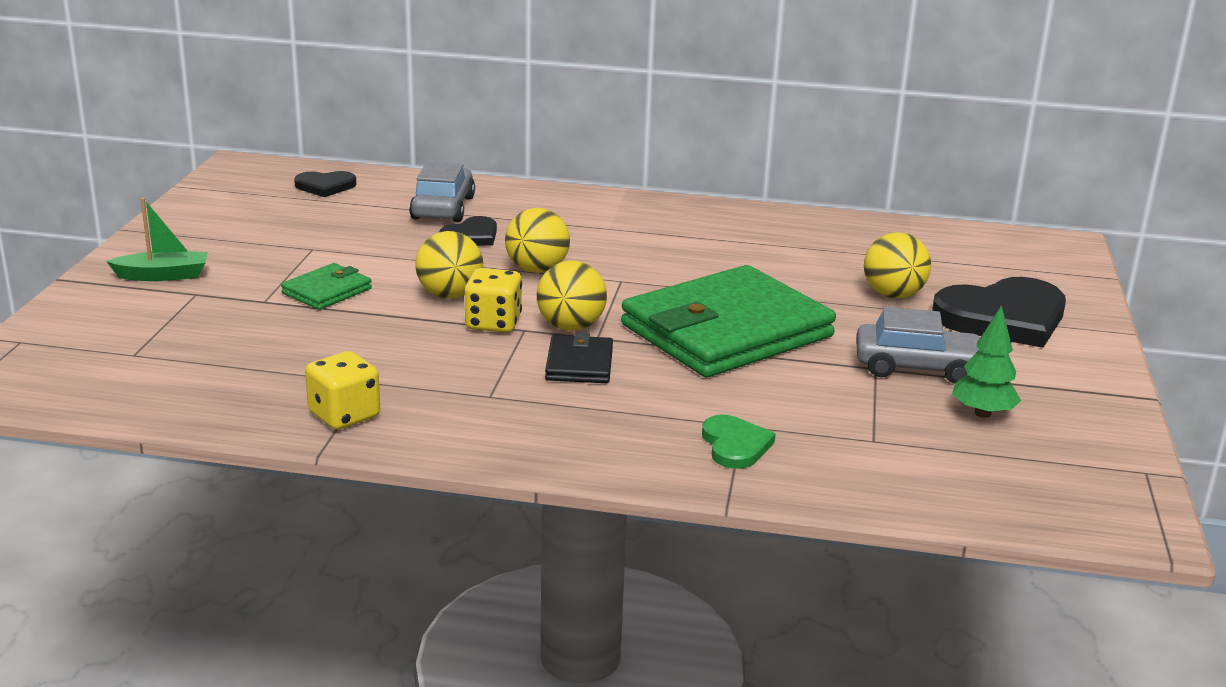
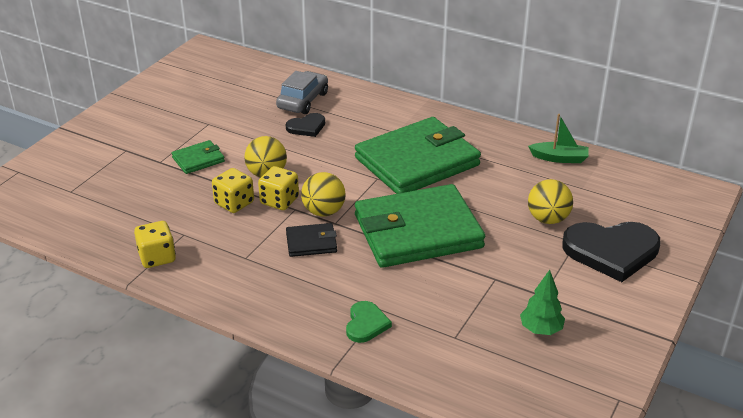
camera: 20 degrees right, 10 degrees up
green boat [106,198,208,281] -> green boat moved to [528,114,589,163]
black heart [294,171,357,197] -> none
yellow ball [505,208,570,273] -> none
black wallet [545,333,613,383] -> black wallet turned 60 degrees clockwise [286,223,337,257]
grey car [856,307,980,384] -> none
none -> yellow dice [212,168,254,213]
none -> green wallet [355,117,481,194]

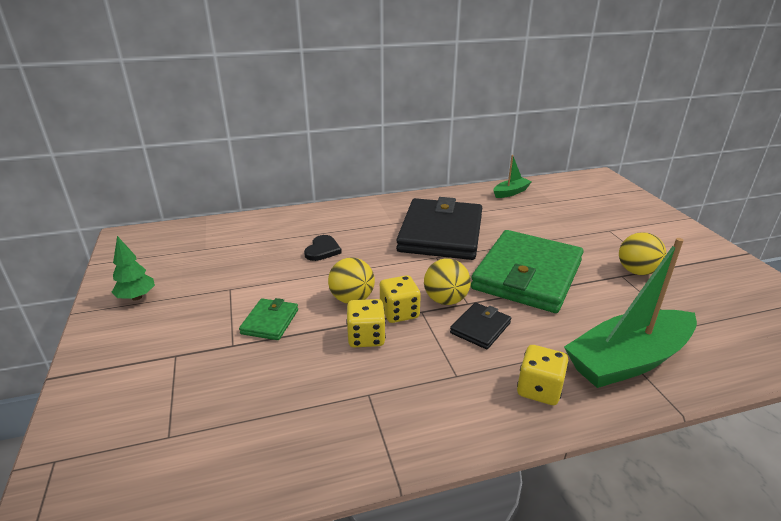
camera: 45 degrees left, 5 degrees down
yellow dice [134,221,176,268] -> yellow dice moved to [517,345,569,405]
grey car [276,71,328,114] -> none
green heart [346,301,392,343] -> green boat [564,238,697,388]
green wallet [355,117,481,194] -> black wallet [396,197,482,260]
green tree [520,270,565,335] -> green tree moved to [111,236,155,301]
yellow ball [528,179,573,224] -> yellow ball moved to [619,232,666,275]
black heart [562,222,661,282] -> none

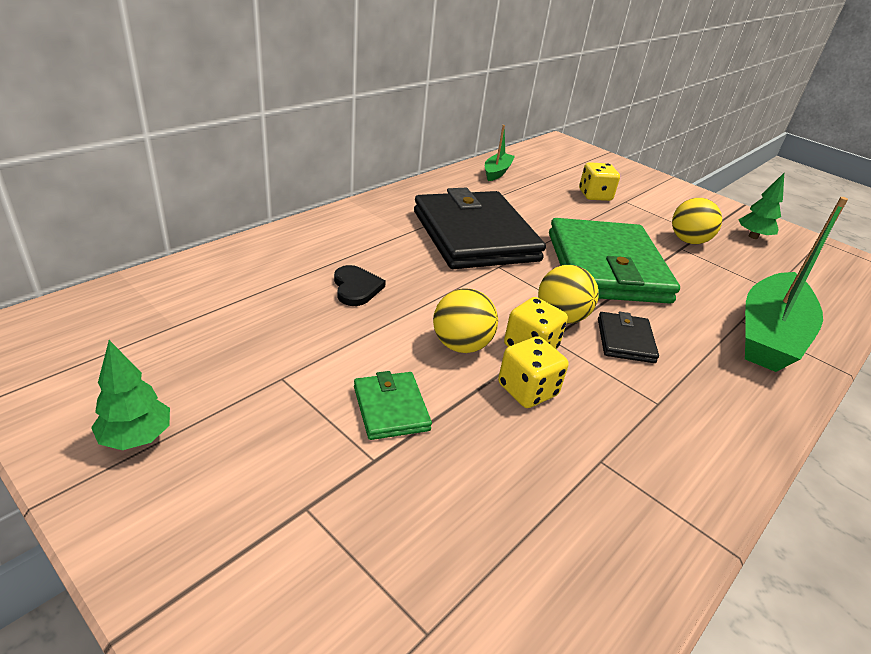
camera: 35 degrees left, 5 degrees up
yellow dice [517,345,569,405] -> yellow dice moved to [579,162,620,201]
none -> green tree [738,173,784,239]

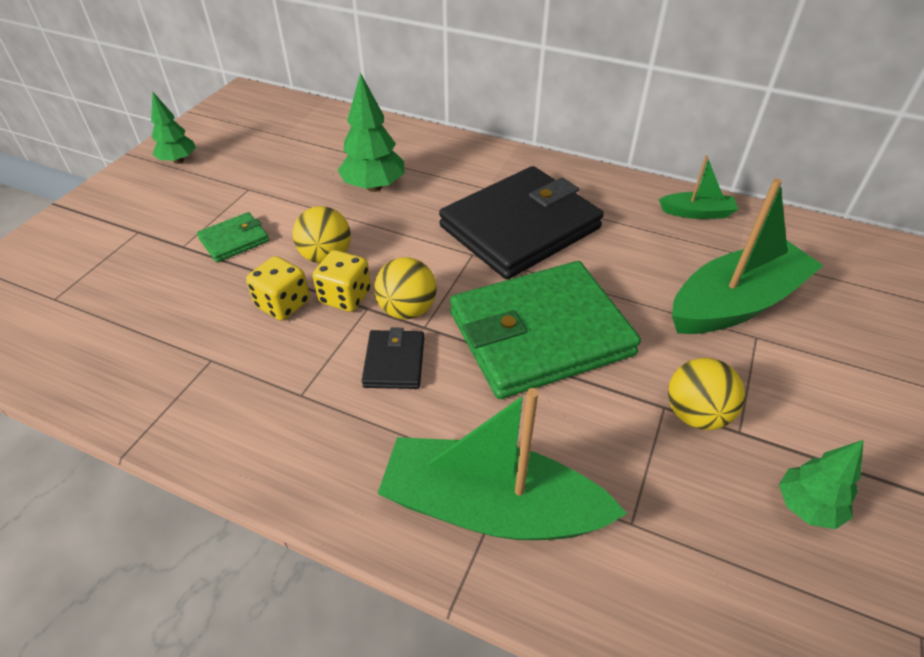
camera: 75 degrees right, 10 degrees up
black heart [334,265,386,306] -> green tree [338,73,404,192]
yellow dice [579,162,620,201] -> green boat [672,178,824,334]
black wallet [598,312,659,363] -> black wallet turned 75 degrees counterclockwise [362,327,424,389]

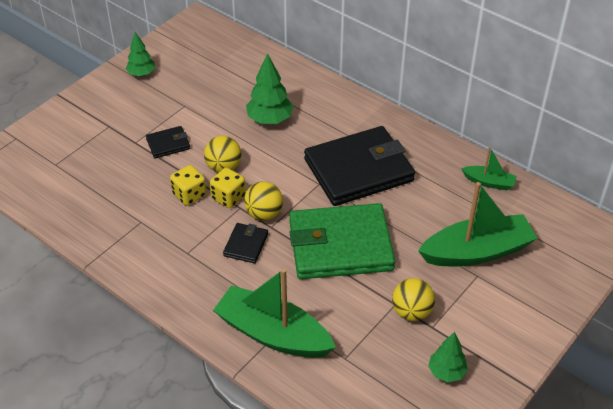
camera: 15 degrees right, 0 degrees up
green wallet [197,212,269,262] -> black wallet [146,126,190,158]

